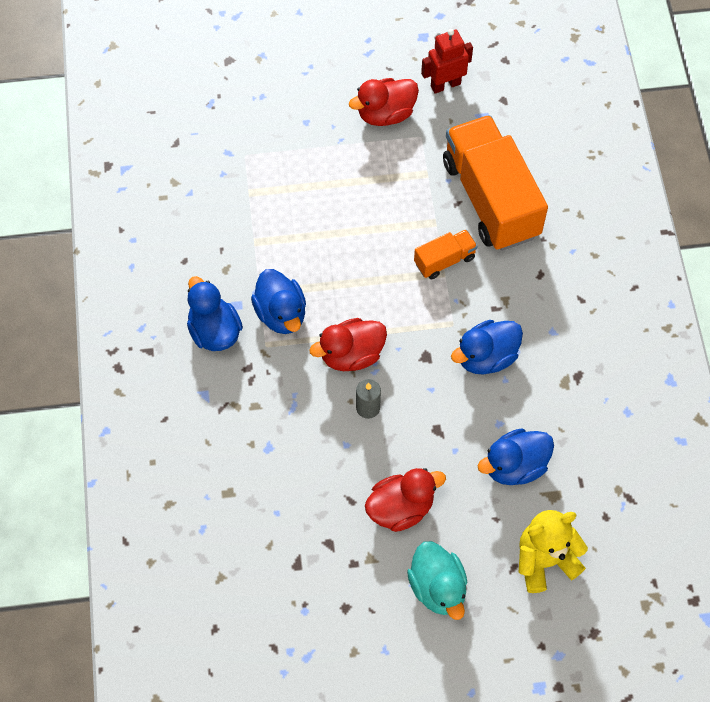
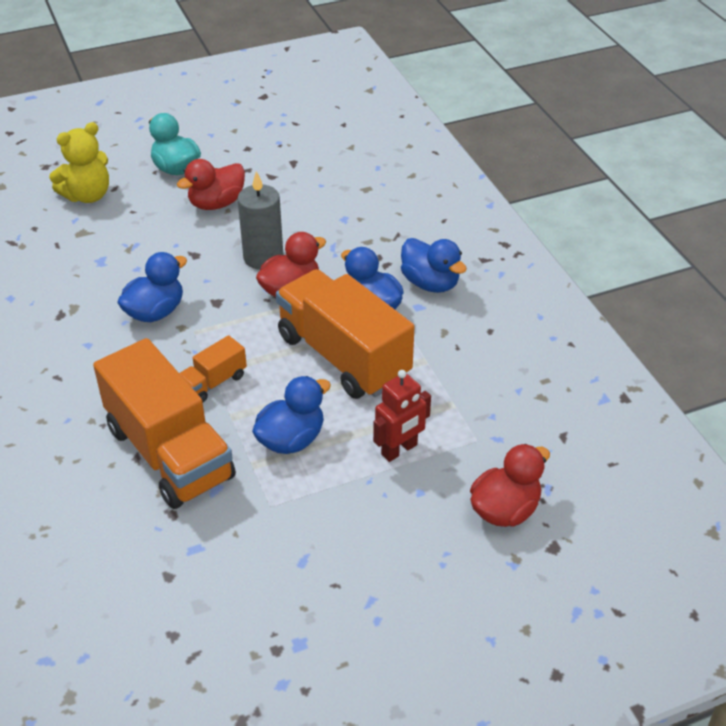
camera: 165 degrees right, 20 degrees down
red duck [349,78,419,126] -> red duck moved to [470,444,550,527]
grey candle [356,379,381,419] -> grey candle [237,171,283,270], size x1.75
red robot [421,29,473,94] -> red robot moved to [373,370,431,462]
blue duck [478,428,554,485] -> blue duck moved to [252,376,331,454]
none -> orange truck [276,269,415,399]

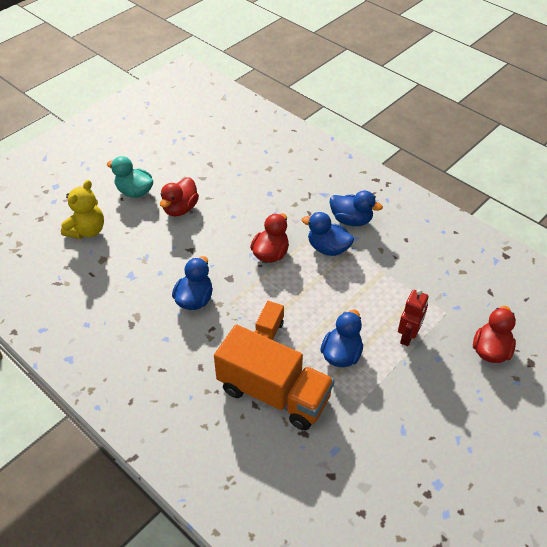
camera: 25 degrees left, 5 degrees up
grey candle [237,171,283,270] -> none
orange truck [276,269,415,399] -> none

